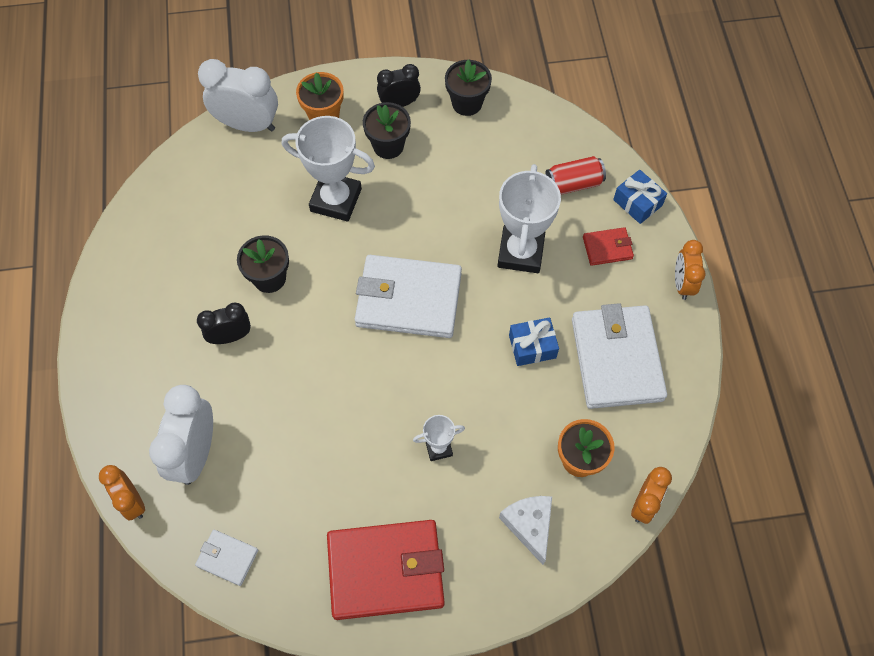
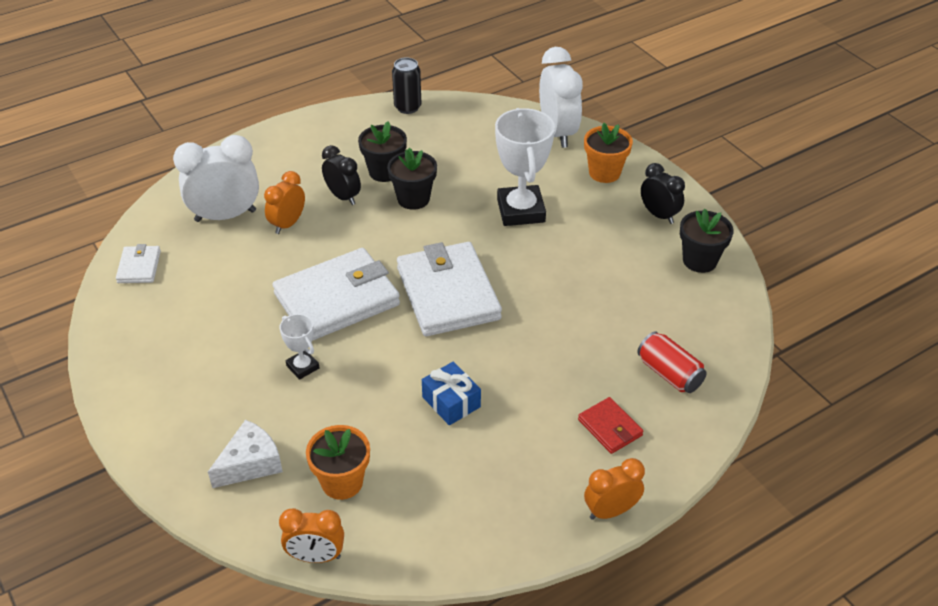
camera: 65 degrees right, 20 degrees down
orange clock [99,465,145,521] -> orange clock moved to [264,171,305,234]
red wallet [327,520,445,620] -> none
black flower pot [363,102,411,159] -> black flower pot moved to [358,121,407,182]
white trophy [498,164,561,273] -> none
white wallet [572,303,667,409] -> white wallet moved to [272,248,400,341]
blue gift [613,170,667,224] -> none
none -> black can [392,58,421,114]

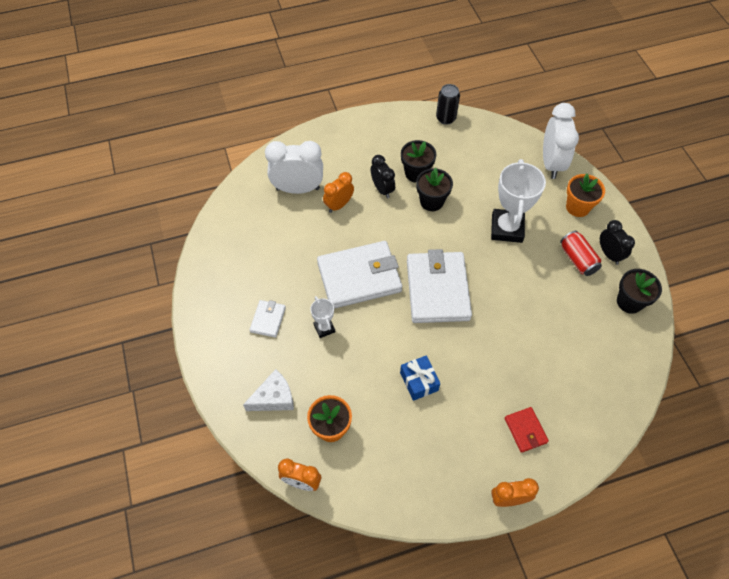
camera: 15 degrees right, 15 degrees up
white wallet [116,244,161,283] -> white wallet moved to [249,300,286,338]
red can [637,332,707,393] -> red can moved to [560,231,602,276]

